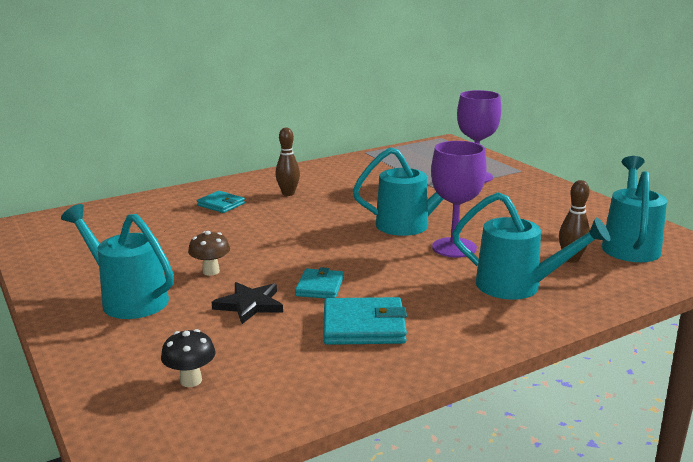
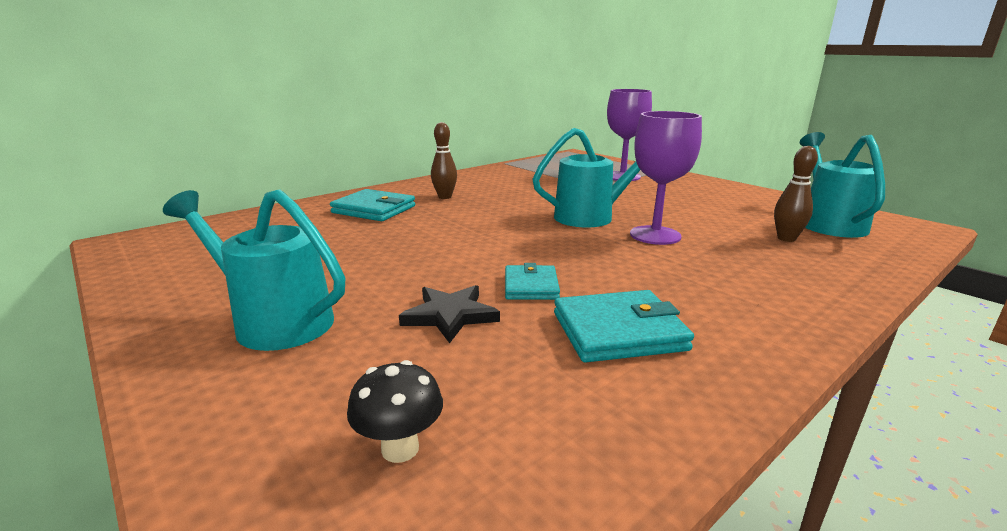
camera: 10 degrees left, 0 degrees up
brown mushroom [188,231,230,276] -> none
turquoise wallet [197,191,245,213] -> turquoise wallet [330,189,415,221], size x1.56
turquoise watering can [452,192,610,300] -> none

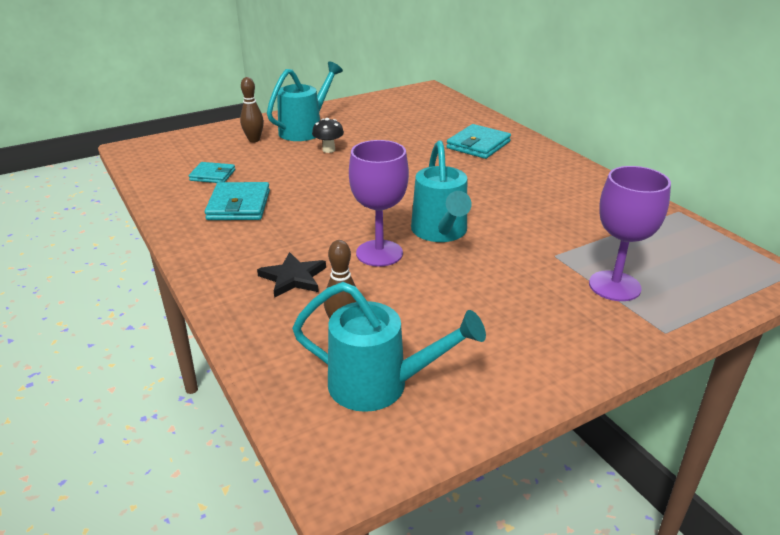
camera: 100 degrees right, 10 degrees up
black mushroom [347,360,443,463] -> black mushroom moved to [312,118,344,153]
black star [399,285,500,343] -> black star moved to [257,252,326,298]
brown bowling pin [431,122,457,199] -> brown bowling pin moved to [240,77,264,142]
turquoise wallet [505,263,560,300] -> turquoise wallet moved to [189,162,235,183]

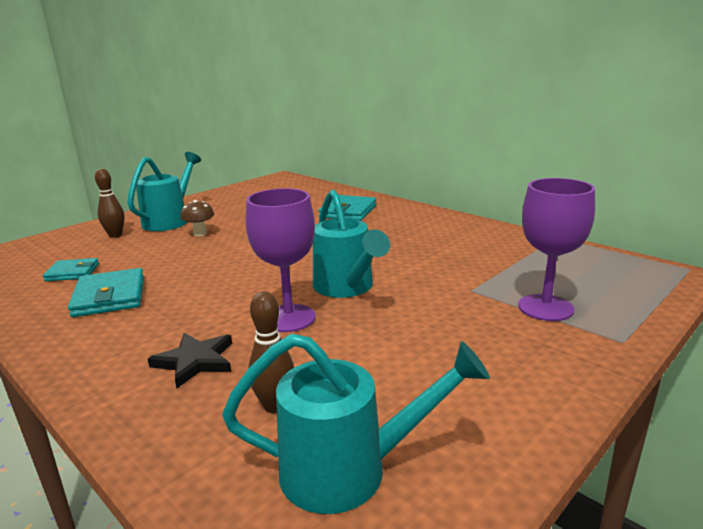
camera: 15 degrees left, 10 degrees down
black mushroom [312,118,344,153] -> brown mushroom [180,200,214,236]

